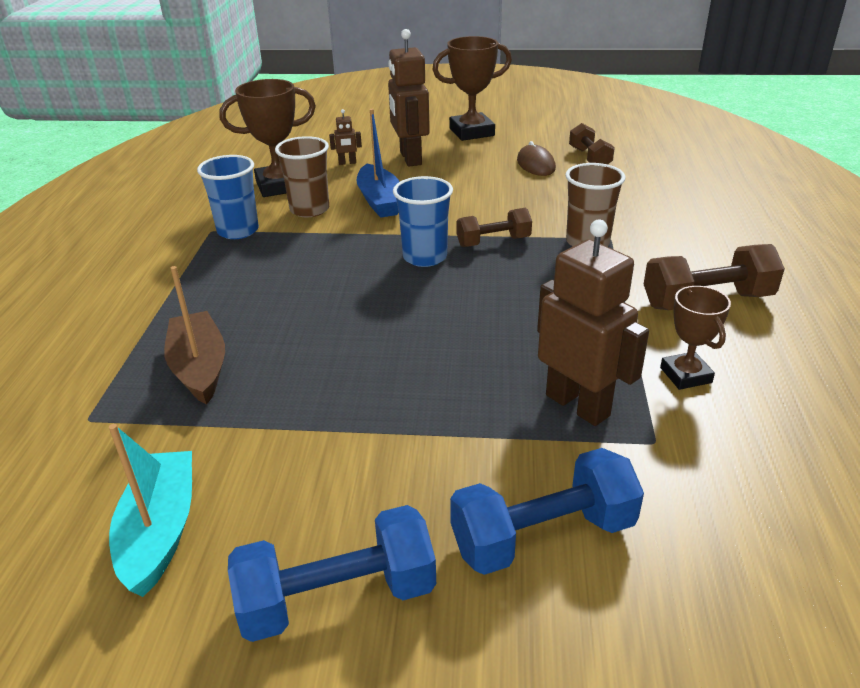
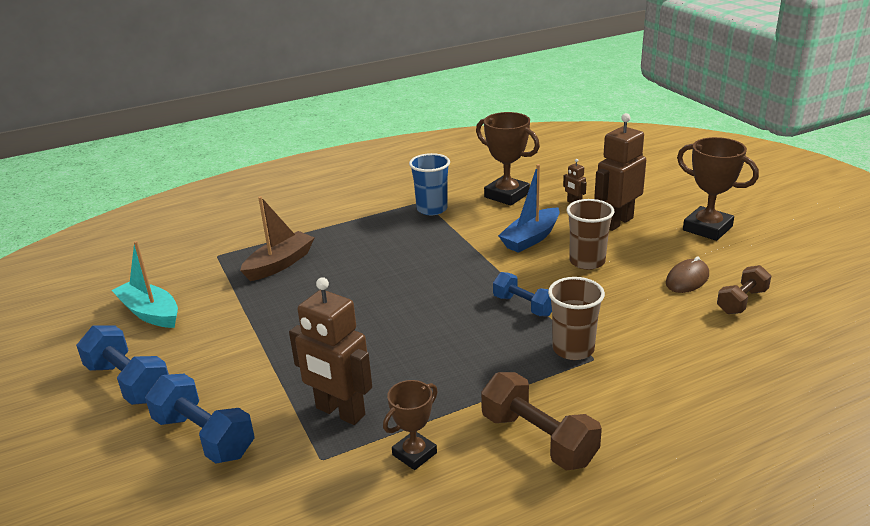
camera: 60 degrees right, 5 degrees down
turquoise boat [109,424,192,597] -> turquoise boat turned 105 degrees counterclockwise [111,241,178,328]
brown cup [275,136,329,217] -> brown cup moved to [567,199,614,270]
blue cup [393,176,453,267] -> none
brown dumbbell [456,208,532,247] -> blue dumbbell [493,272,552,317]
brown robot [537,220,649,426] -> brown robot turned 105 degrees clockwise [289,277,372,425]

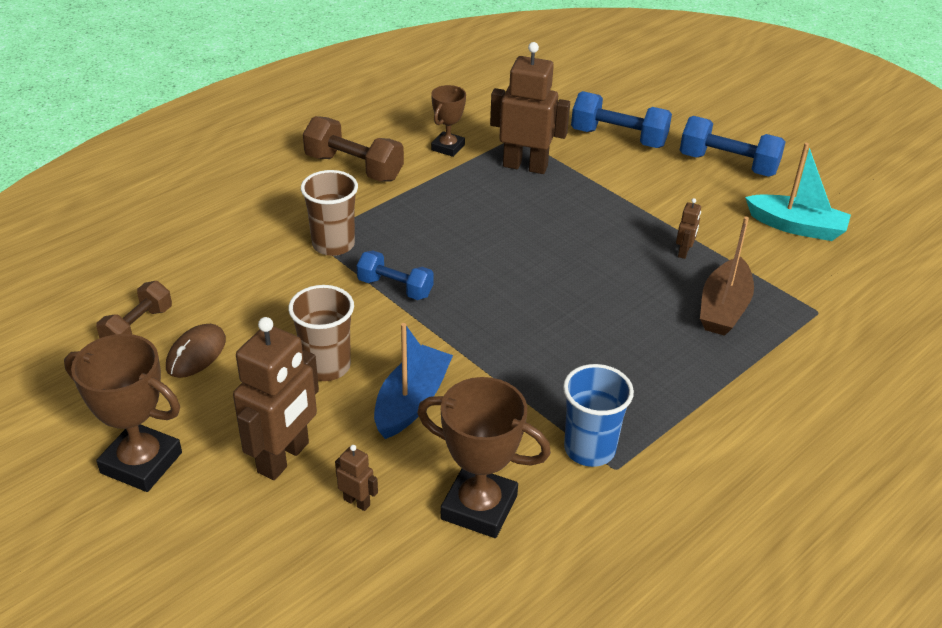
camera: 160 degrees right, 10 degrees up
none -> brown robot [676,198,701,259]

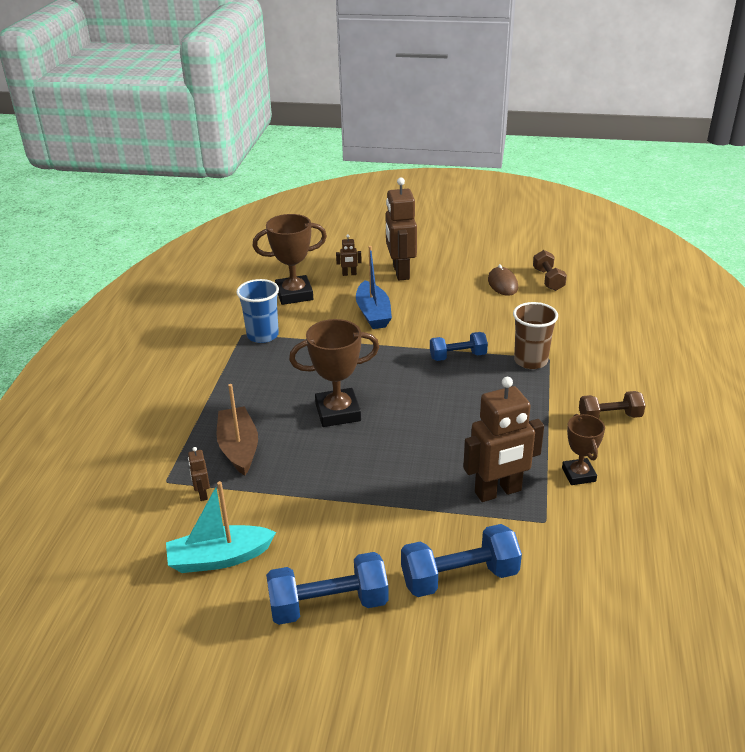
camera: 145 degrees right, 5 degrees down
brown trophy [64,334,182,492] -> brown trophy moved to [289,319,379,427]
brown cup [288,285,354,381] -> none
brown dumbbell [303,116,404,181] -> brown dumbbell [579,391,646,418], size x0.66
brown robot [676,198,701,259] -> brown robot moved to [188,447,210,501]

